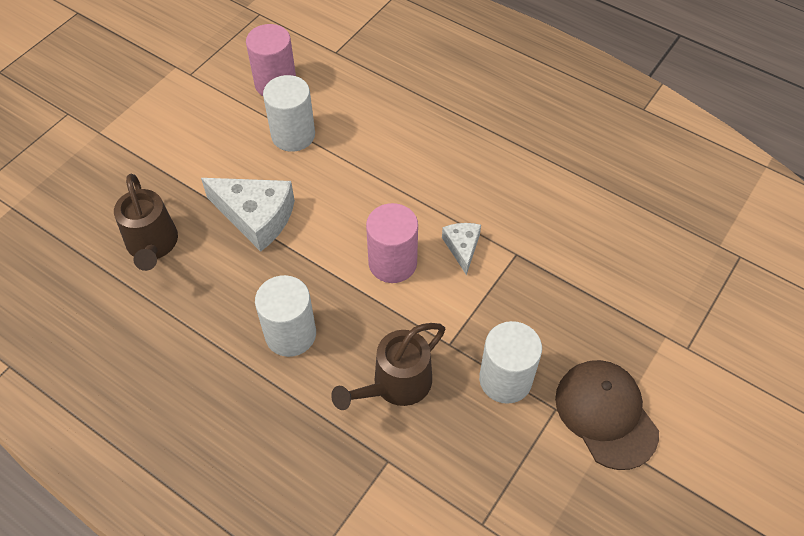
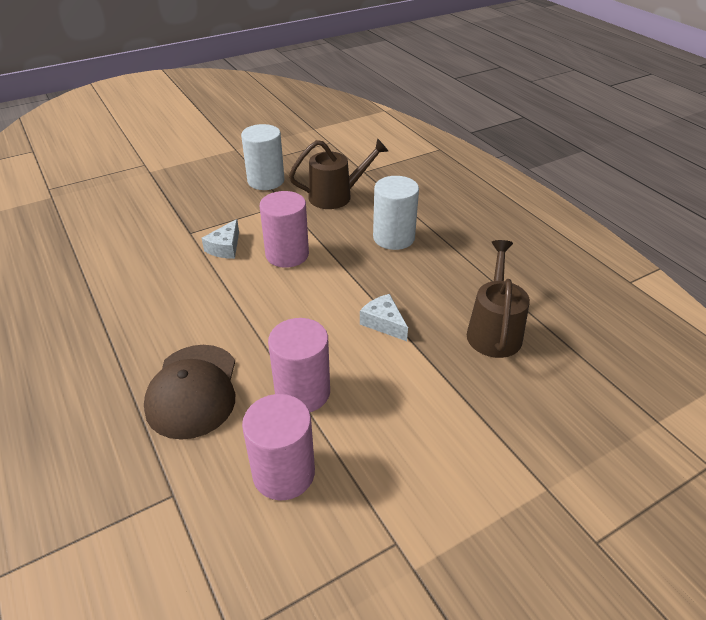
camera: 155 degrees left, 15 degrees down
white cheese [201,178,295,252] -> white cheese [360,294,408,341], size x0.55
white cylinder [263,75,315,152] -> pink cylinder [268,318,330,412]
brown cap [555,360,659,470] -> brown cap moved to [144,345,235,440]

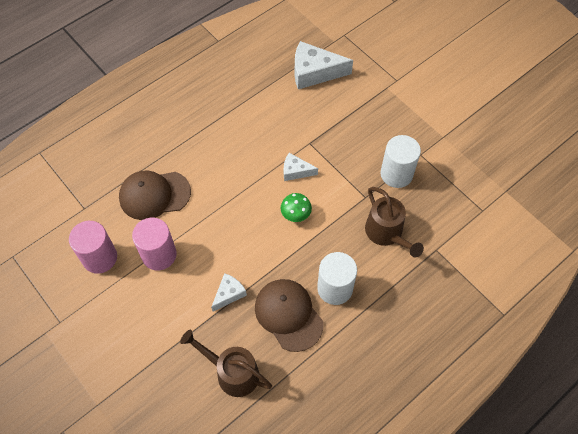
camera: 80 degrees right, 20 degrees up
pink cylinder [260,191,309,268] -> green mushroom [281,193,312,222]
brown watering can [467,240,530,358] -> brown watering can turned 150 degrees counterclockwise [180,329,272,397]
none -> brown cap [255,279,323,352]
none -> white cheese [295,41,353,89]

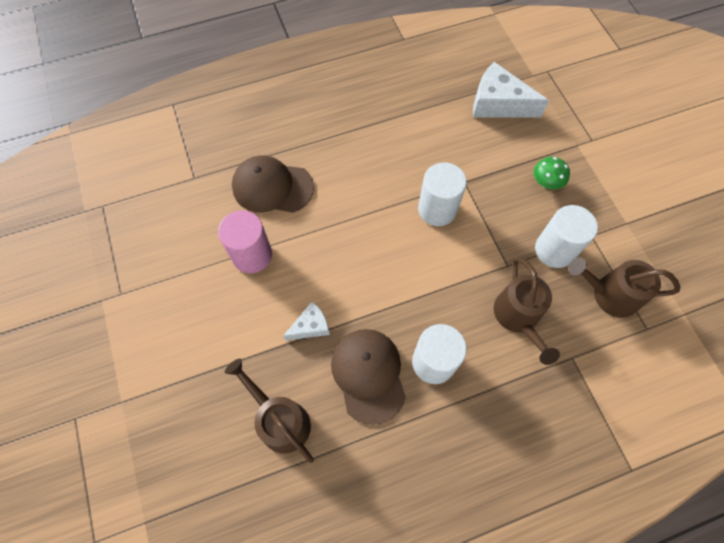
camera: 20 degrees right, 5 degrees up
pink cylinder [69,221,117,274] -> none
green mushroom [281,193,312,222] -> green mushroom moved to [534,157,570,189]
white cheese [284,153,318,181] -> white cylinder [418,162,467,226]
none -> brown watering can [568,257,680,318]

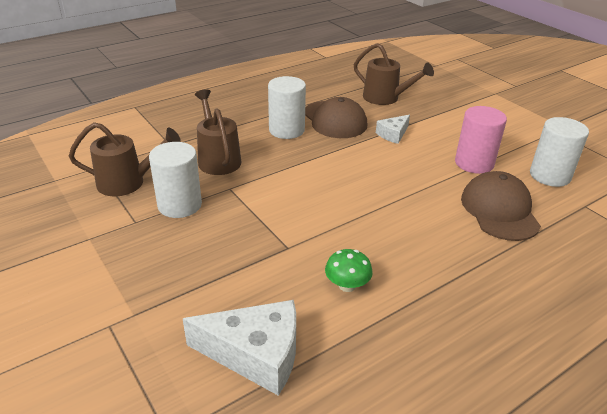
camera: 165 degrees right, 30 degrees down
brown cap [232,155,314,213] -> brown cap turned 90 degrees counterclockwise [461,171,541,241]
white cylinder [418,162,467,226] -> white cylinder moved to [530,117,589,187]
green mushroom [534,157,570,189] -> green mushroom moved to [325,249,373,292]

